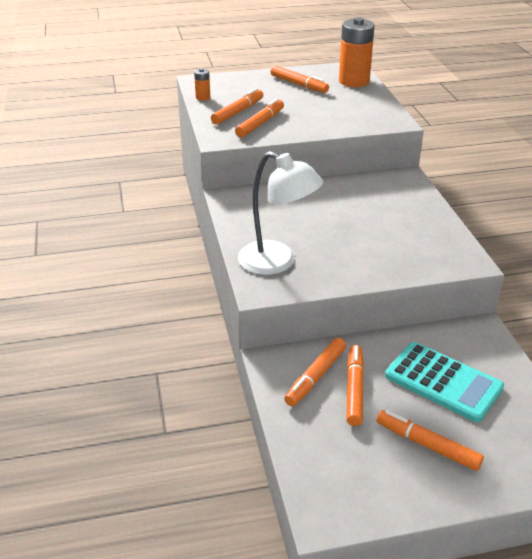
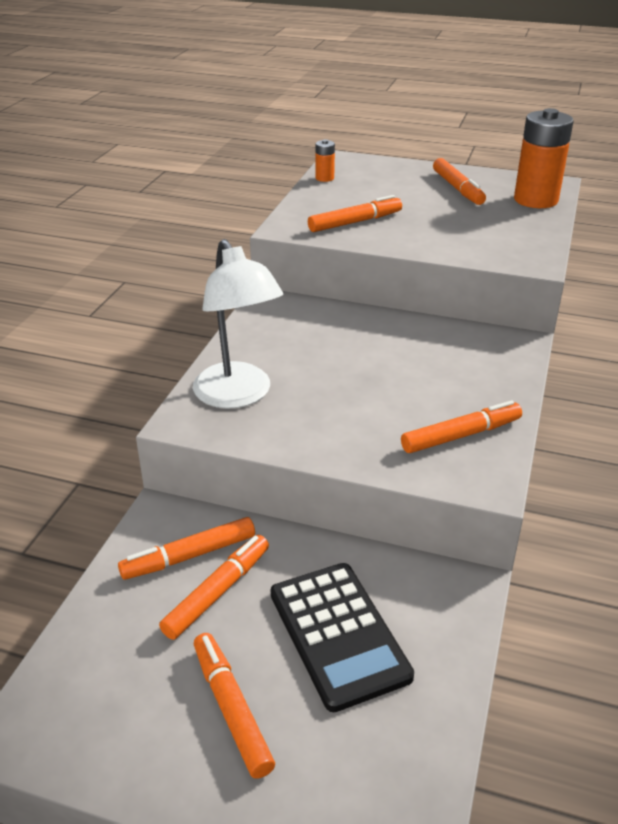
camera: 30 degrees right, 0 degrees up
orange marker [211,88,263,125] -> orange marker moved to [401,400,522,453]
turquoise calculator [385,342,504,422] -> black calculator [271,563,414,712]

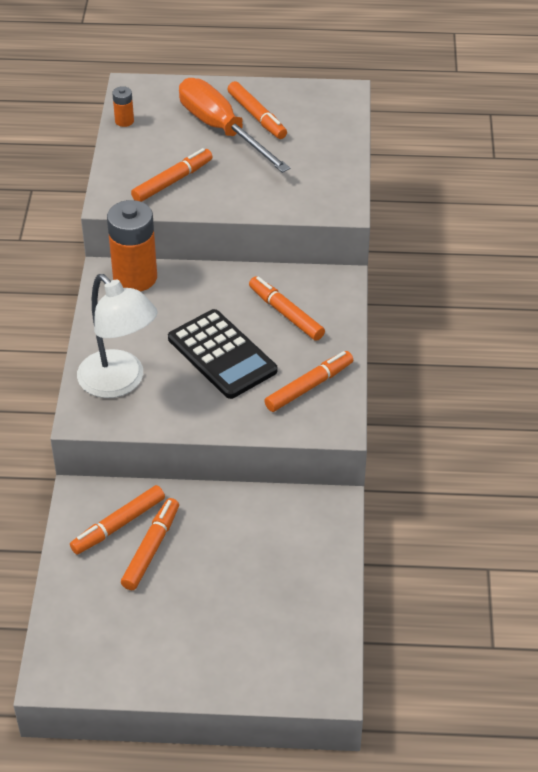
camera: 15 degrees left, 10 degrees up
orange marker [194,633,275,779] -> orange marker moved to [249,276,325,341]
black calculator [271,563,414,712] -> black calculator moved to [168,309,277,399]
orange battery [514,108,574,208] -> orange battery moved to [107,200,157,292]
none -> orange screwdriver [179,78,290,173]

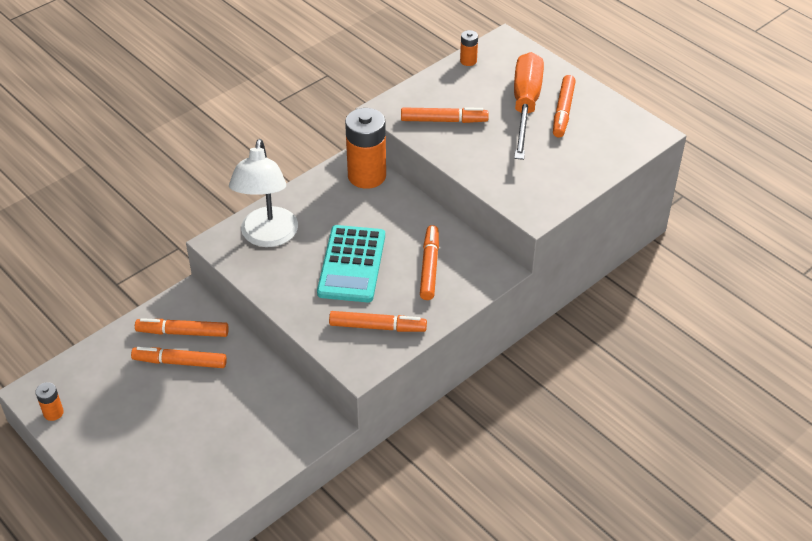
camera: 45 degrees right, 0 degrees up
orange marker [121,498,179,590] -> orange marker turned 150 degrees counterclockwise [131,347,227,368]
black calculator [168,309,277,399] -> turquoise calculator [317,225,385,302]
none -> orange battery [35,382,64,421]

